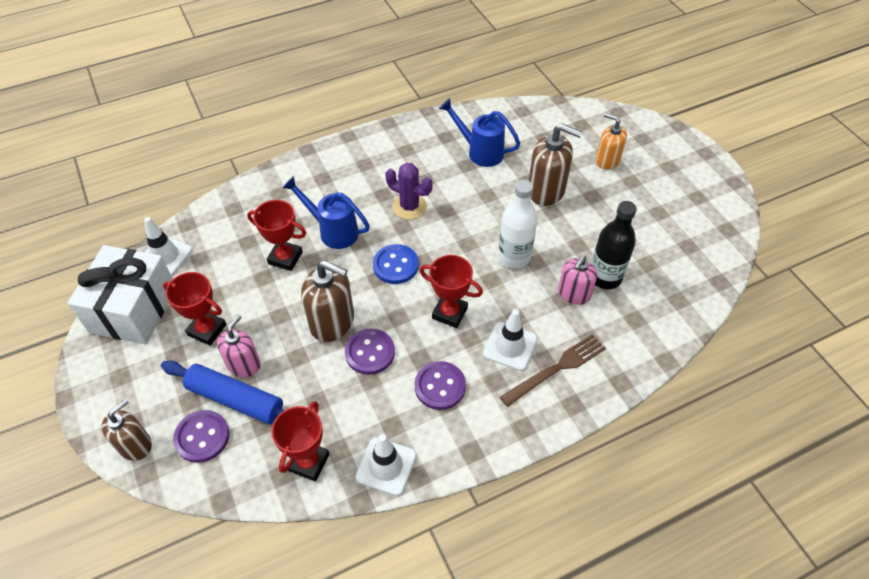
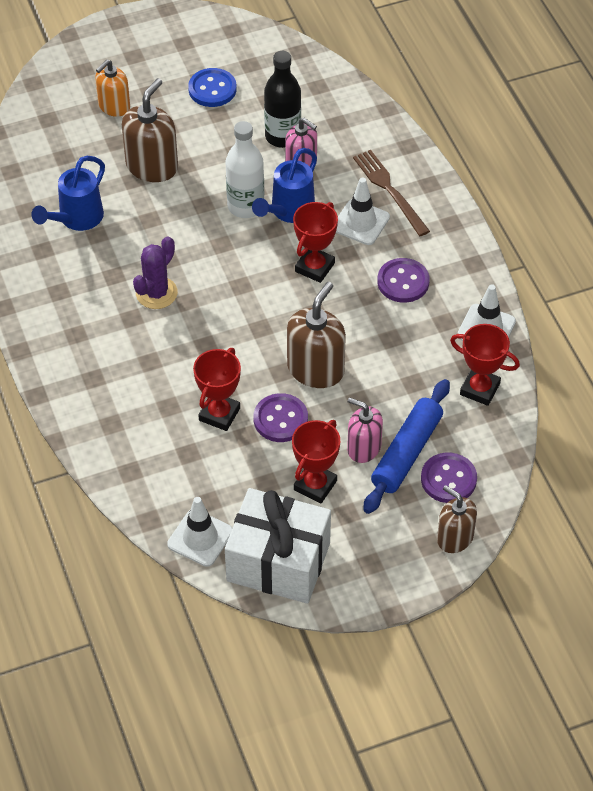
camera: 85 degrees left, 0 degrees up
blue watering can [283,176,370,249] -> blue watering can moved to [252,148,317,223]
purple button [345,328,395,375] -> purple button moved to [254,393,308,442]
blue button [373,244,419,284] -> blue button moved to [188,68,237,107]

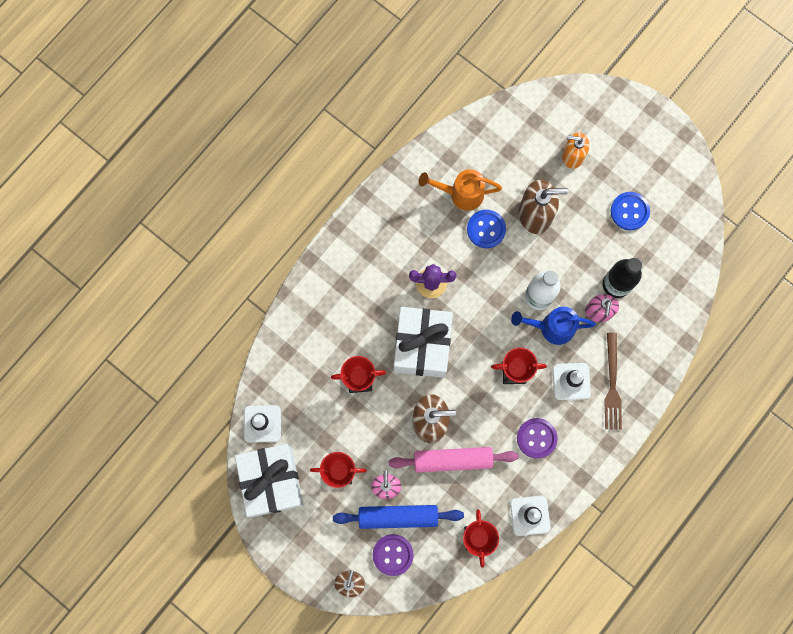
camera: 60 degrees right, 25 degrees up
blue watering can [31,156,105,231] -> orange watering can [419,169,502,211]
purple button [254,393,308,442] -> none
brown fork [353,150,430,236] -> brown fork turned 150 degrees clockwise [604,333,622,430]
none -> pink rolling pin [389,447,519,473]
none -> white gift [394,307,453,378]
none -> blue button [467,210,506,248]

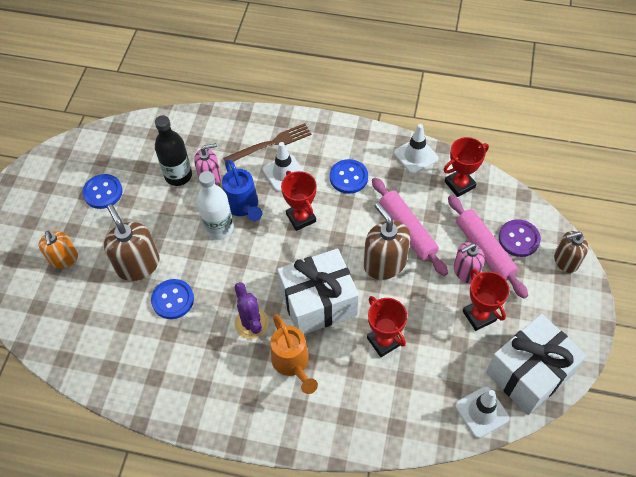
camera: 115 degrees left, 20 degrees down
blue rolling pin [333,505,464,529] -> pink rolling pin [448,195,528,299]
orange watering can [419,169,502,211] -> orange watering can moved to [271,314,318,394]
purple button [517,418,558,459] -> blue button [330,159,368,194]

